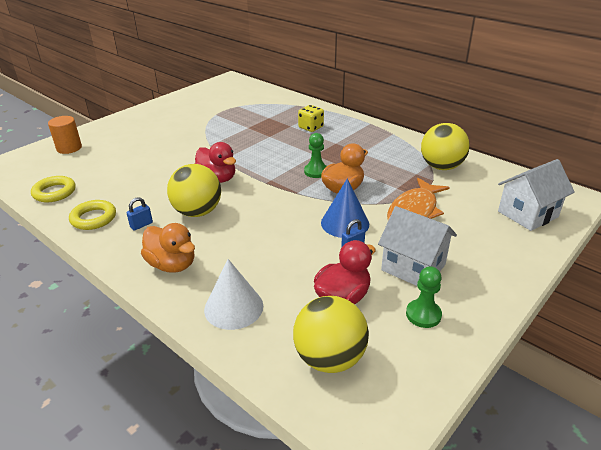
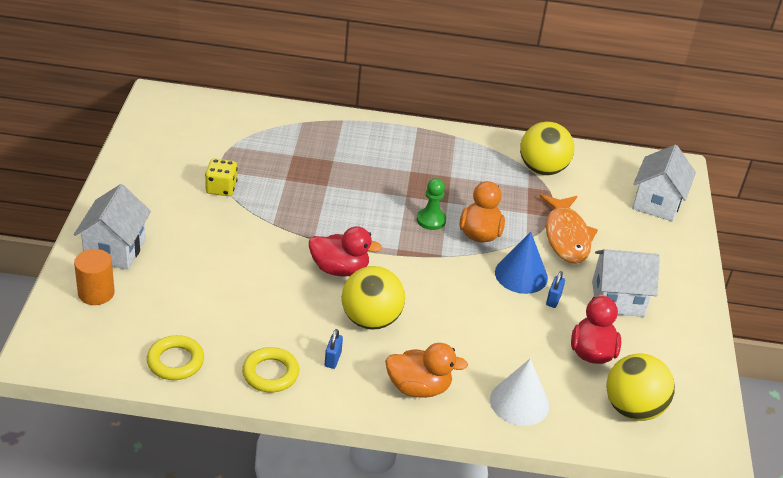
camera: 40 degrees left, 5 degrees up
yellow dice [298,105,324,132] -> yellow dice moved to [205,158,237,196]
green pawn [406,266,442,328] -> none
none -> white house [74,184,151,270]

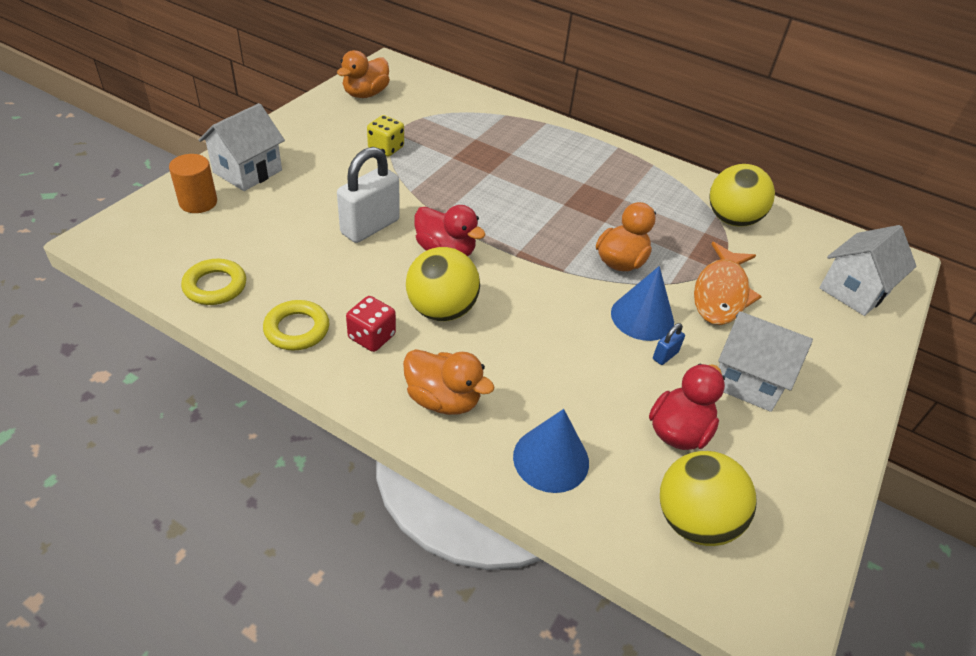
camera: 25 degrees right, 5 degrees up
blue padlock [325,329,343,369] -> red dice [346,296,396,352]
green pawn [417,178,446,230] -> none
white cone [490,359,549,426] -> blue cone [513,409,589,493]
none -> orange duck [337,50,390,98]
none -> white padlock [337,147,400,243]

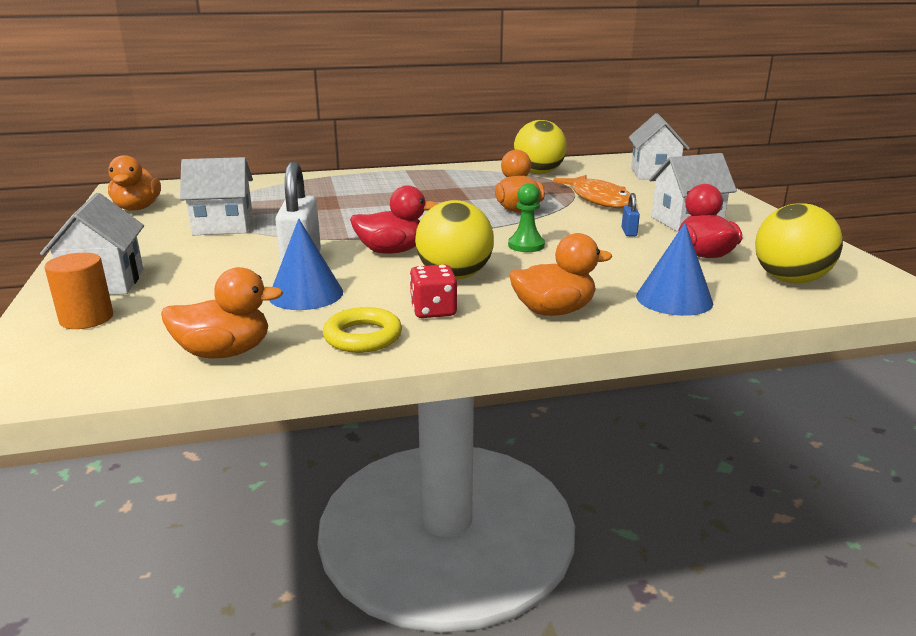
camera: 40 degrees left, 20 degrees down
yellow ring [181,259,246,305] -> orange duck [161,267,283,358]
yellow dice [367,115,404,157] -> white house [180,157,253,235]
blue cone [611,266,674,341] -> blue cone moved to [269,219,343,310]
none -> green pawn [508,183,545,252]

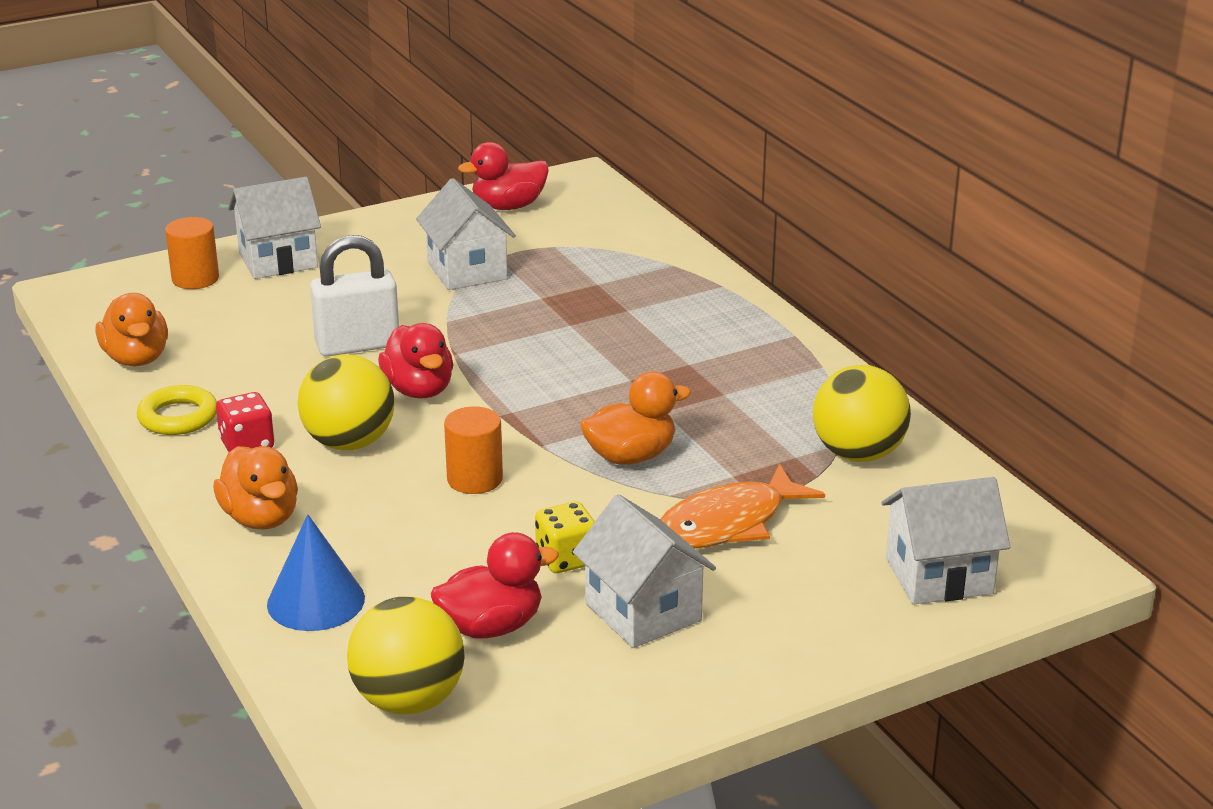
camera: 75 degrees right, 5 degrees up
orange duck [108,155,161,211] -> red duck [458,142,549,210]
blue cone [269,219,343,310] -> none
green pawn [508,183,545,252] -> orange cylinder [444,406,503,494]
blue padlock [622,193,640,236] -> yellow dice [535,501,595,573]

